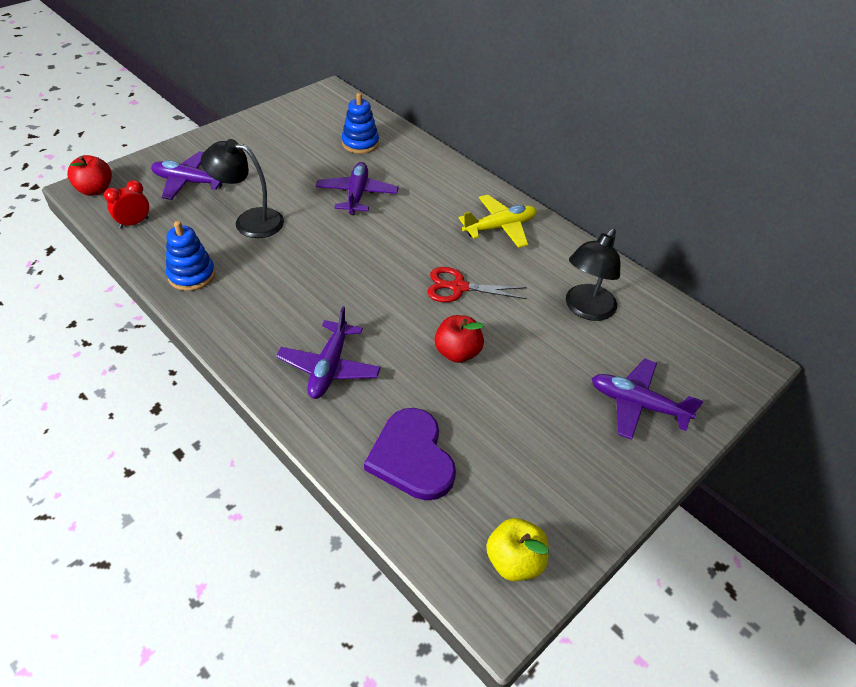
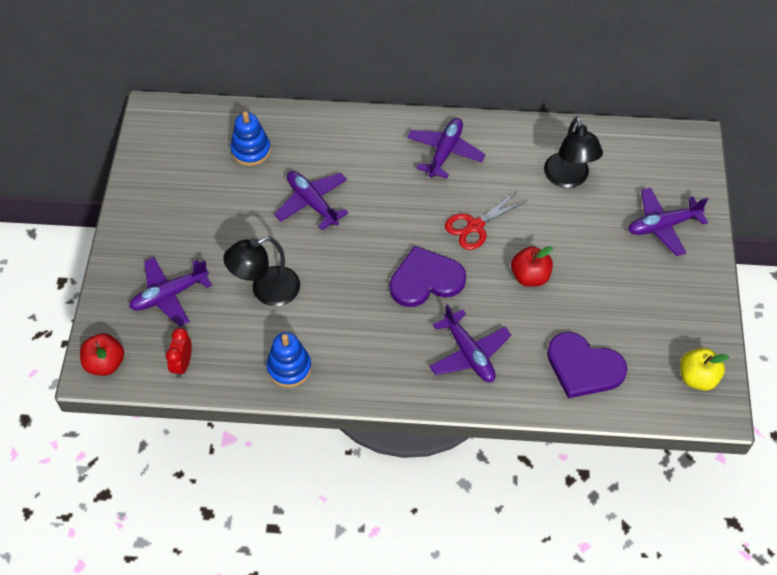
camera: 40 degrees left, 10 degrees up
yellow plane [459,195,537,248] -> purple plane [407,118,486,179]
none -> purple heart [390,246,466,307]

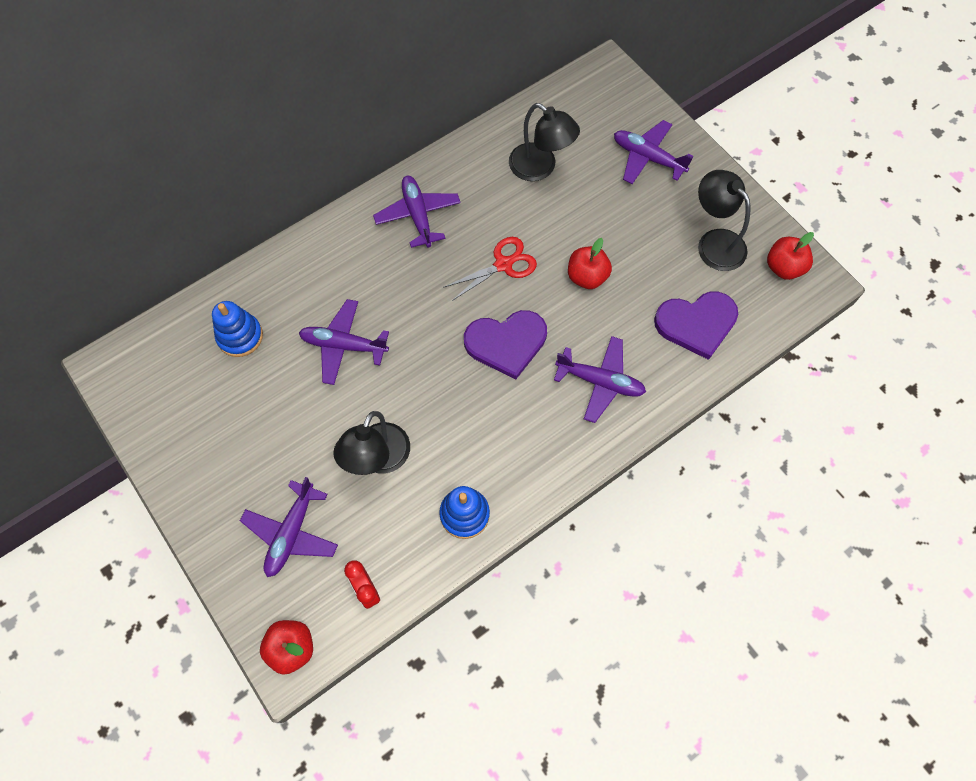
camera: 40 degrees left, 10 degrees up
purple heart [390,246,466,307] -> purple heart turned 135 degrees counterclockwise [464,310,547,380]
red scissors [445,191,527,250] -> red scissors turned 135 degrees counterclockwise [443,237,537,301]
purple plane [628,188,708,256] -> purple plane turned 90 degrees clockwise [614,120,693,184]
yellow apple [680,348,729,391] -> red apple [767,232,814,280]
none -> black lamp [698,170,750,271]

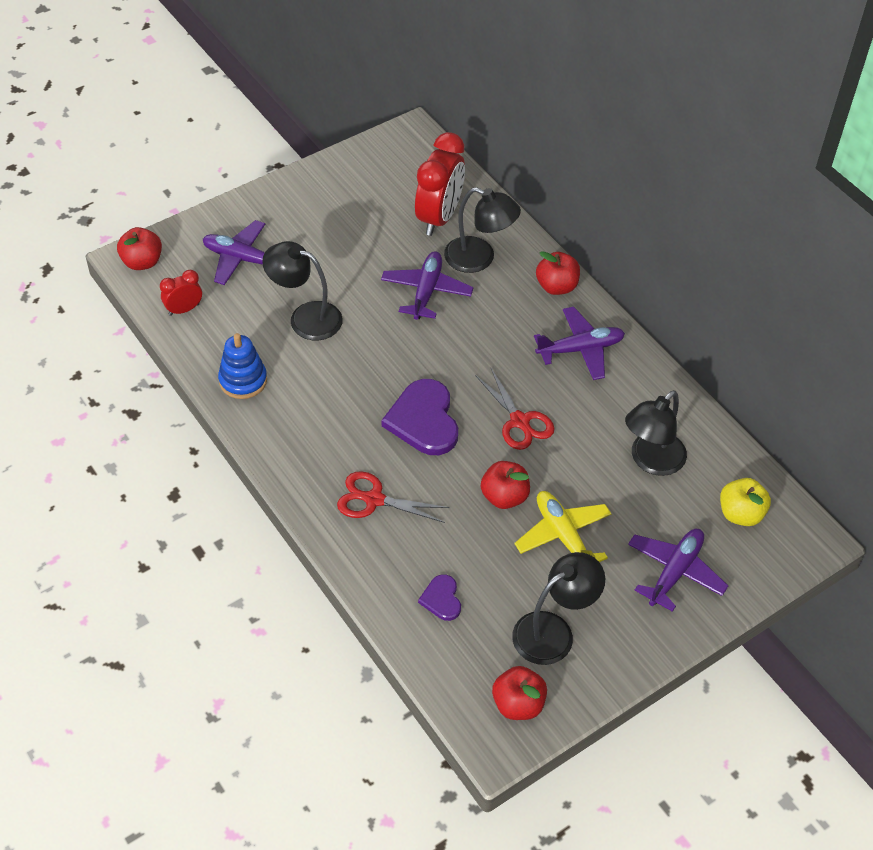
camera: 90 degrees right, 15 degrees down
blue stacking toy [212,301,263,357] -> red clock [415,132,465,236]
purple plane [554,336,646,423] -> red scissors [337,471,450,523]
purple heart [654,291,738,360] -> purple heart [418,574,461,621], size x0.51
none -> black lamp [444,187,521,273]
none -> yellow plane [514,491,612,562]
none -> red apple [536,251,580,295]
none -> yellow apple [720,478,771,526]

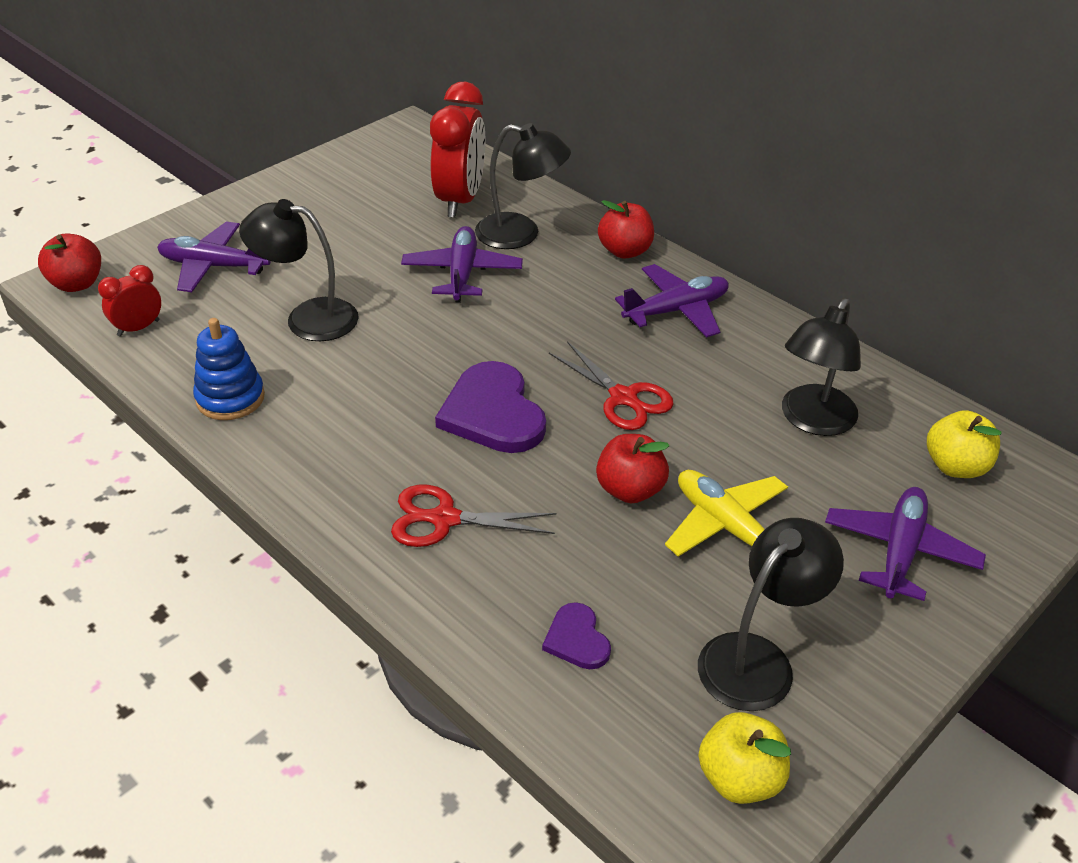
camera: 10 degrees left, 10 degrees down
red apple [492,666,547,720] -> yellow apple [698,712,791,804]

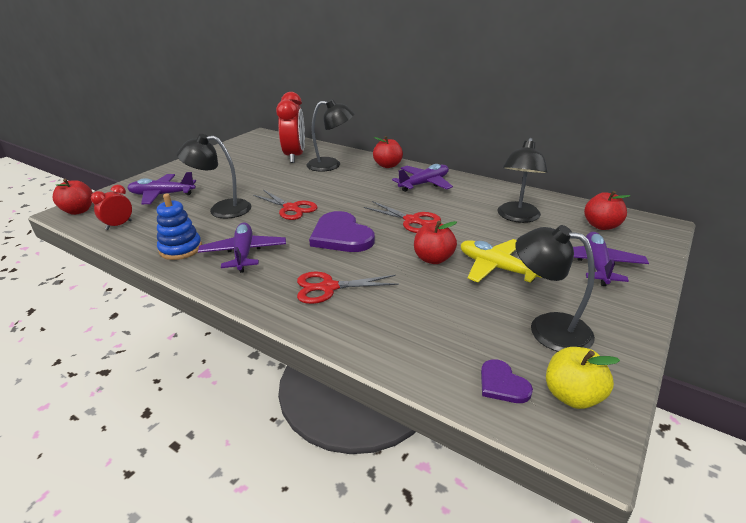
camera: 10 degrees left, 10 degrees down
purple plane [401,226,523,303] -> purple plane moved to [198,222,286,273]
purple heart [542,602,611,669] -> purple heart moved to [481,359,533,403]
black lamp [698,518,844,711] -> black lamp turned 90 degrees counterclockwise [515,225,595,352]
yellow apple [927,410,1002,478] -> red apple [584,191,630,230]
none -> red scissors [253,190,317,220]

